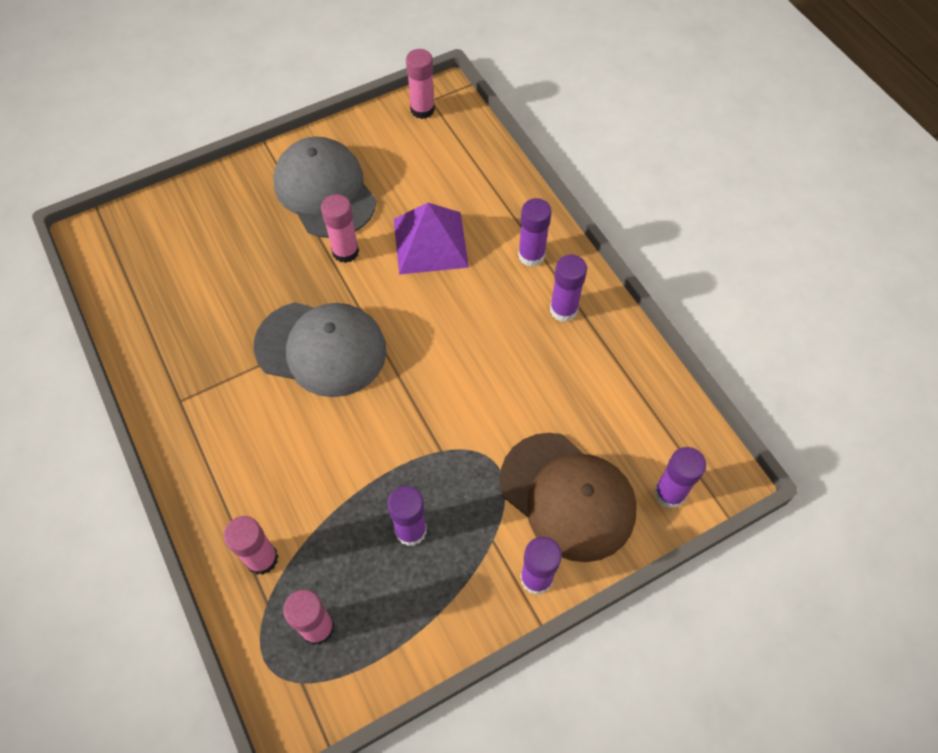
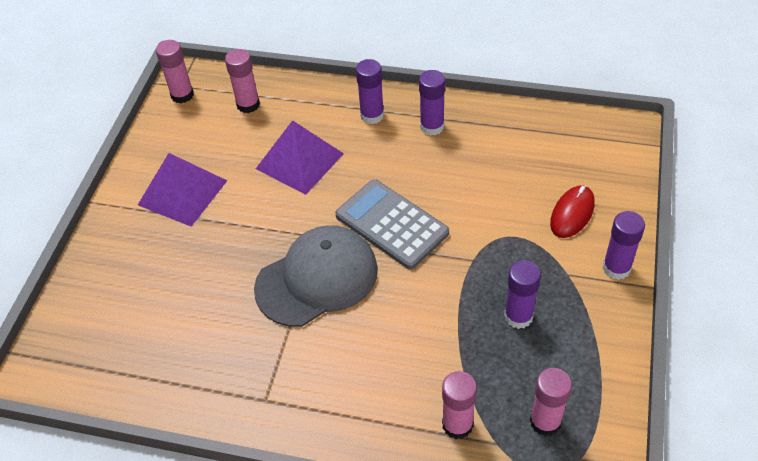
camera: 45 degrees left, 10 degrees down
grey cap [273,136,377,238] -> purple pyramid [138,153,227,227]
pink glue stick [321,194,359,263] -> pink glue stick moved to [225,49,260,113]
brown cap [500,433,636,562] -> red mouse [550,185,595,238]
purple glue stick [654,447,706,508] -> none
none -> grey calculator [335,179,449,270]

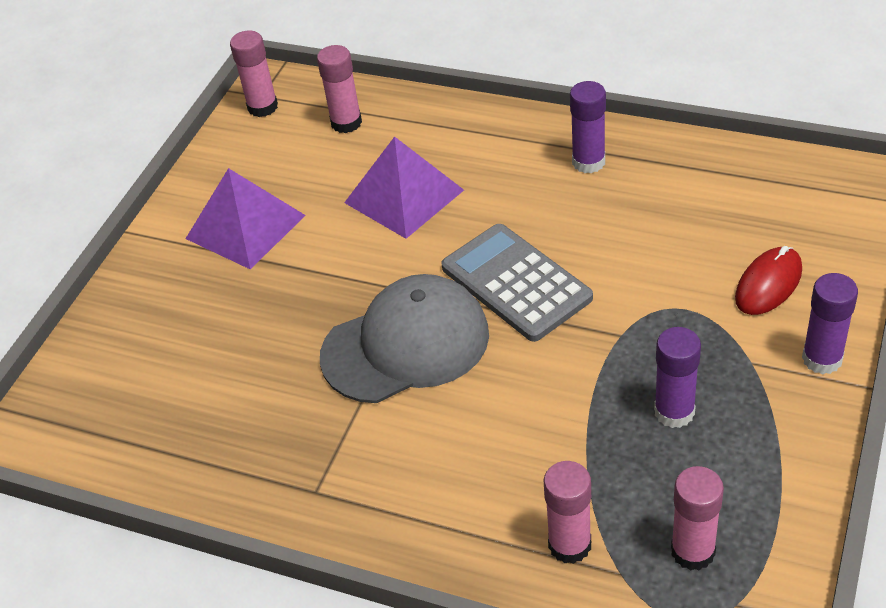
camera: 10 degrees right, 5 degrees down
purple glue stick [356,59,384,124] -> none

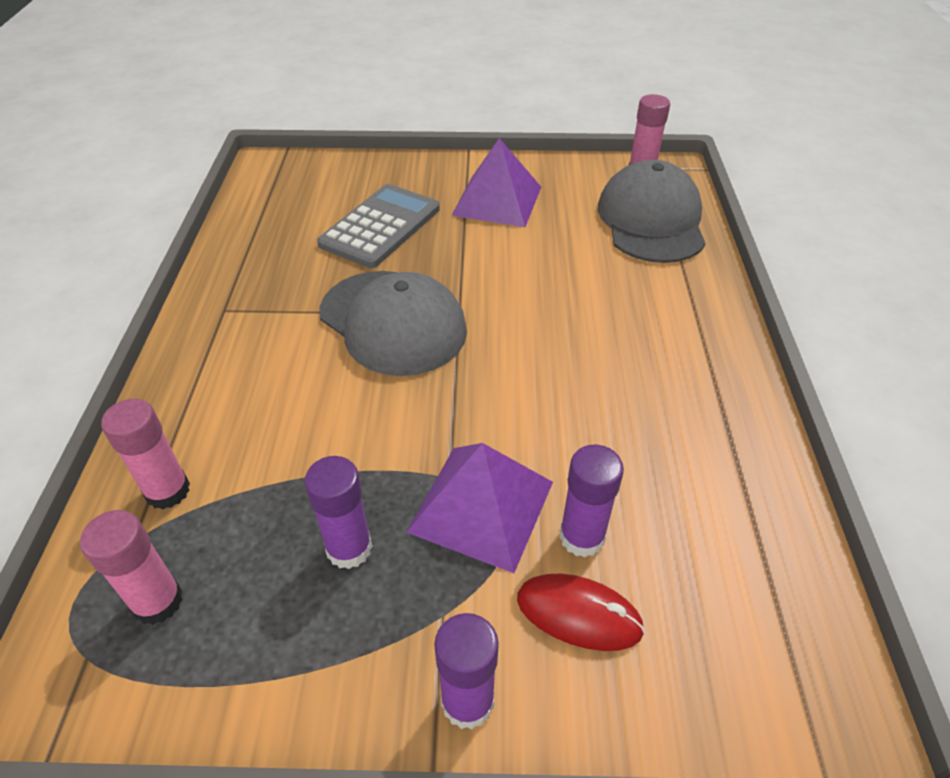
camera: 65 degrees right, 0 degrees up
pink glue stick [317,45,362,133] -> grey cap [598,160,706,263]
purple pyramid [344,136,464,239] -> purple pyramid moved to [406,443,553,573]
grey calculator [441,224,593,342] -> grey calculator moved to [317,184,440,268]
purple glue stick [570,81,606,173] -> purple glue stick moved to [559,445,624,557]

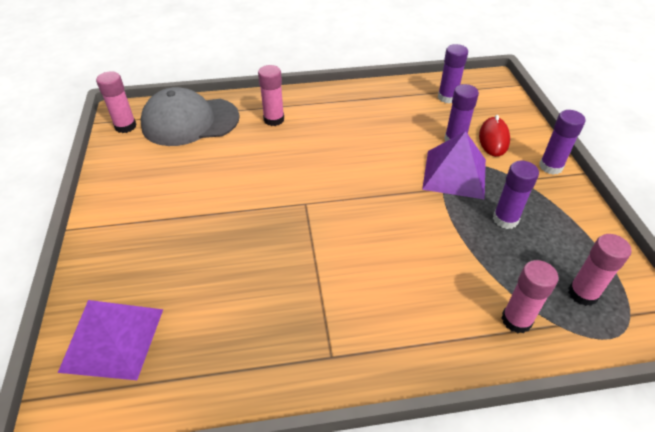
camera: 100 degrees left, 0 degrees up
grey calculator [317,184,440,268] -> none
grey cap [320,271,467,376] -> none
purple pyramid [452,138,541,227] -> purple pyramid moved to [58,300,163,380]
none -> pink glue stick [258,65,284,126]
none -> purple glue stick [438,44,468,103]

